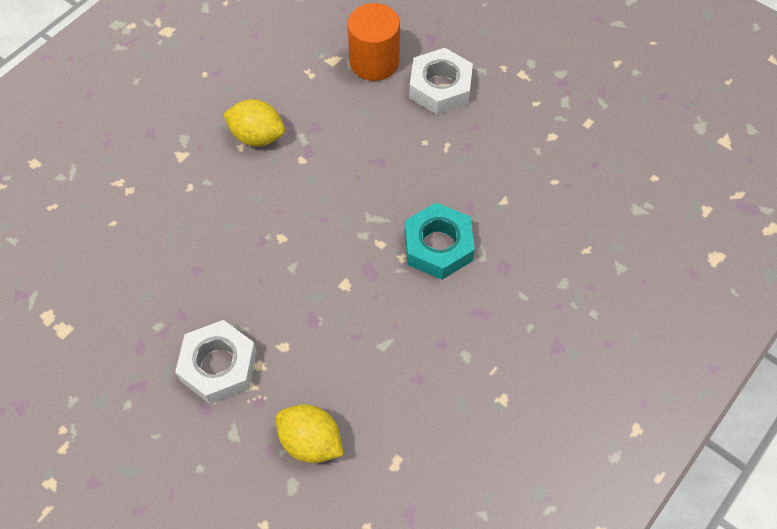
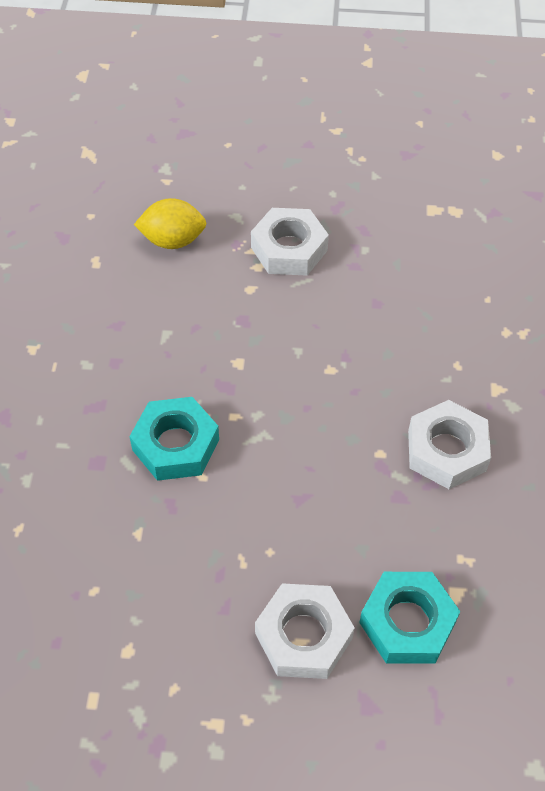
camera: 145 degrees right, 5 degrees down
yellow lemon [223,99,285,146] -> white nut [408,400,491,489]
orange cylinder [347,3,400,81] -> turquoise nut [359,572,461,664]

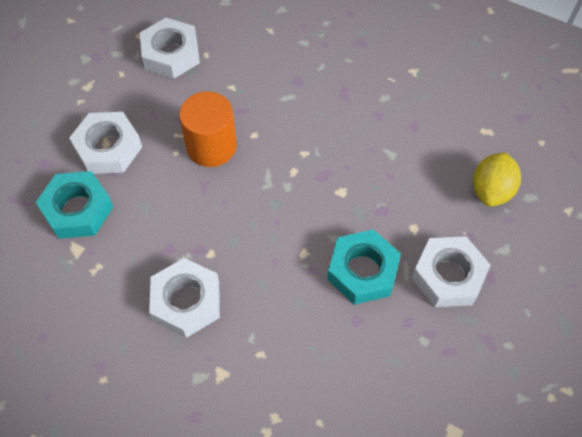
camera: 115 degrees right, 5 degrees up
turquoise nut [129,397,219,481] -> turquoise nut moved to [327,229,401,305]
none -> white nut [140,18,200,79]
none -> orange cylinder [179,91,237,167]

